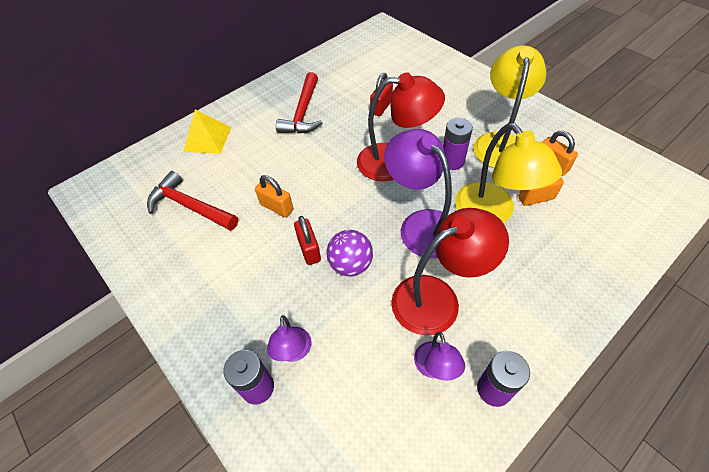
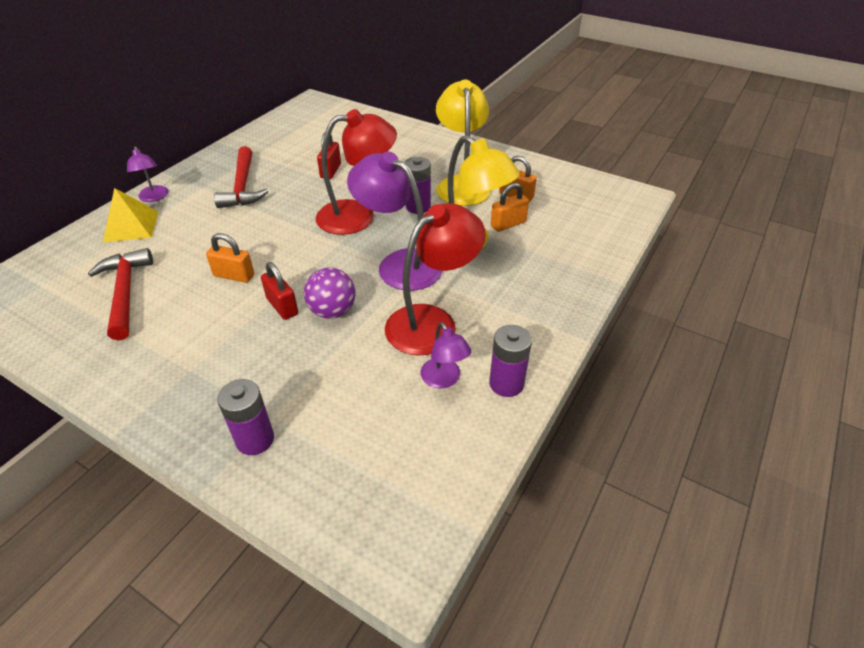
camera: 20 degrees left, 10 degrees down
red hammer [147,171,238,231] -> red hammer turned 60 degrees clockwise [88,248,153,341]
purple lamp [267,315,312,362] -> purple lamp moved to [127,146,169,202]

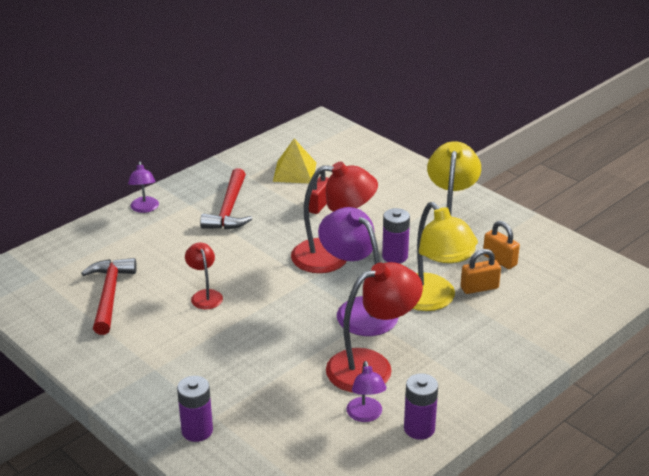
camera: 15 degrees right, 10 degrees down
yellow pyramid [103,188,158,242] -> yellow pyramid moved to [273,138,316,183]
orange padlock [206,233,254,283] -> red lamp [185,242,223,309]
red padlock [261,262,298,320] -> none
purple ball [304,268,356,319] -> none

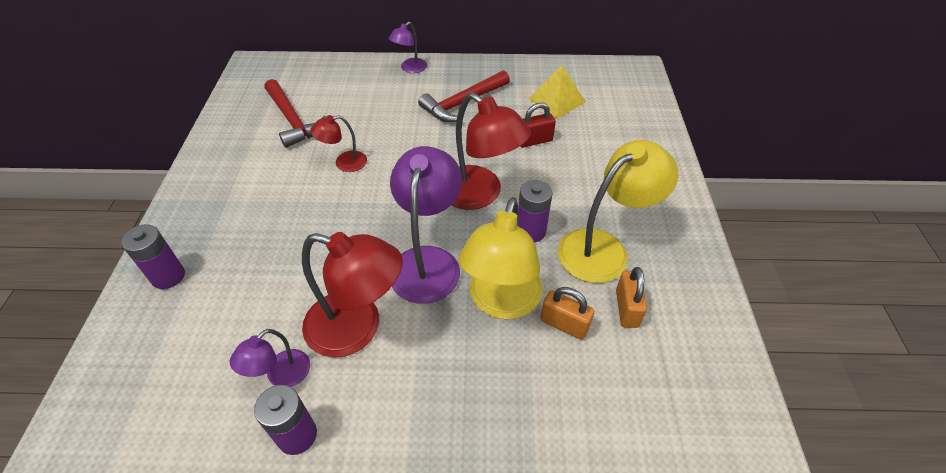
camera: 45 degrees right, 15 degrees up
red hammer [81,258,137,335] -> red hammer turned 105 degrees clockwise [265,79,326,148]
red lamp [185,242,223,309] -> red lamp turned 135 degrees counterclockwise [310,115,367,172]

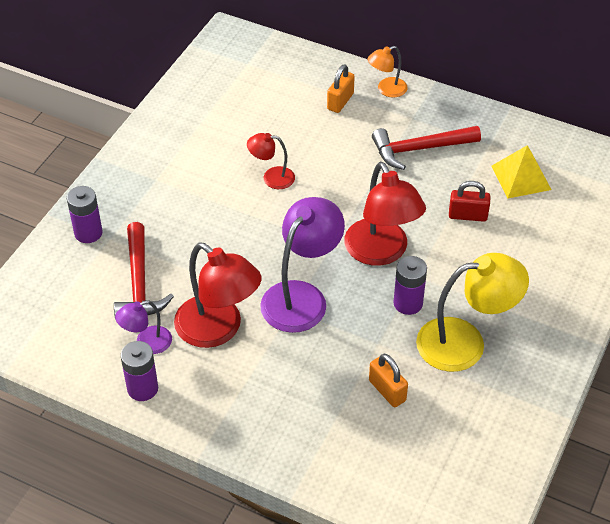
camera: 25 degrees right, 0 degrees up
red hammer [265,79,326,148] -> red hammer moved to [114,222,174,320]
purple lamp [389,22,427,73] -> orange lamp [367,46,408,98]
yellow lamp [458,197,542,319] -> none
orange padlock [616,267,647,328] -> orange padlock moved to [327,64,355,113]

